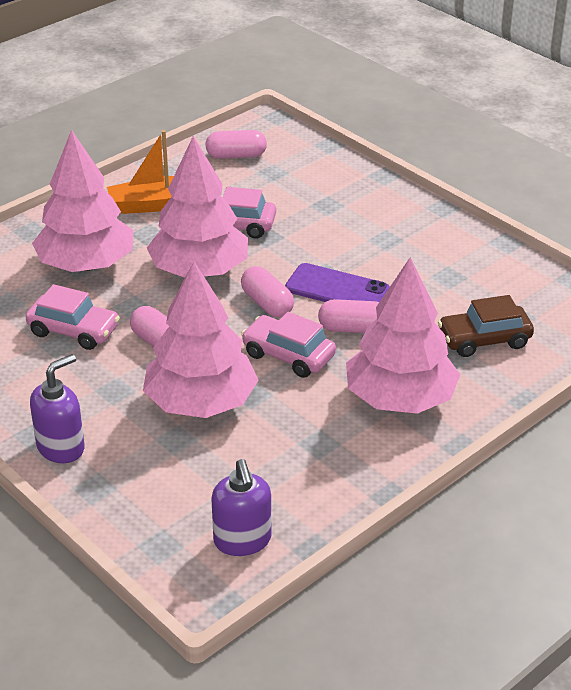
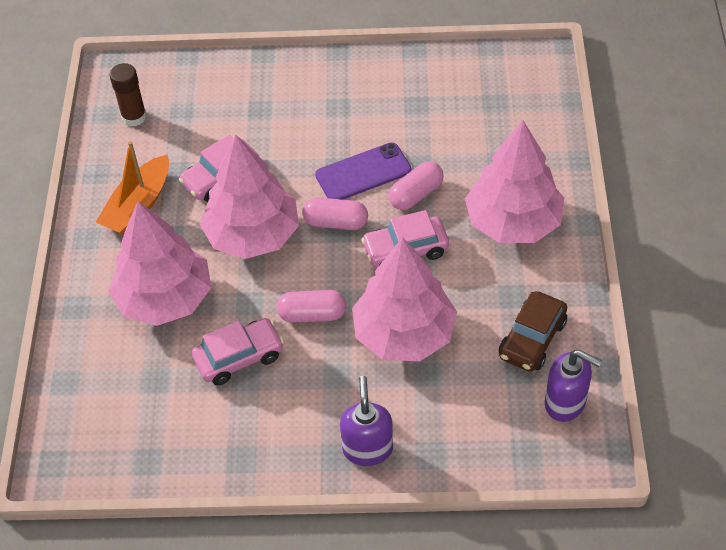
camera: 45 degrees left, 15 degrees up
pink capsule [205,130,267,159] -> brown glue stick [110,63,147,126]
brown car [438,295,534,357] -> brown car moved to [499,291,567,372]

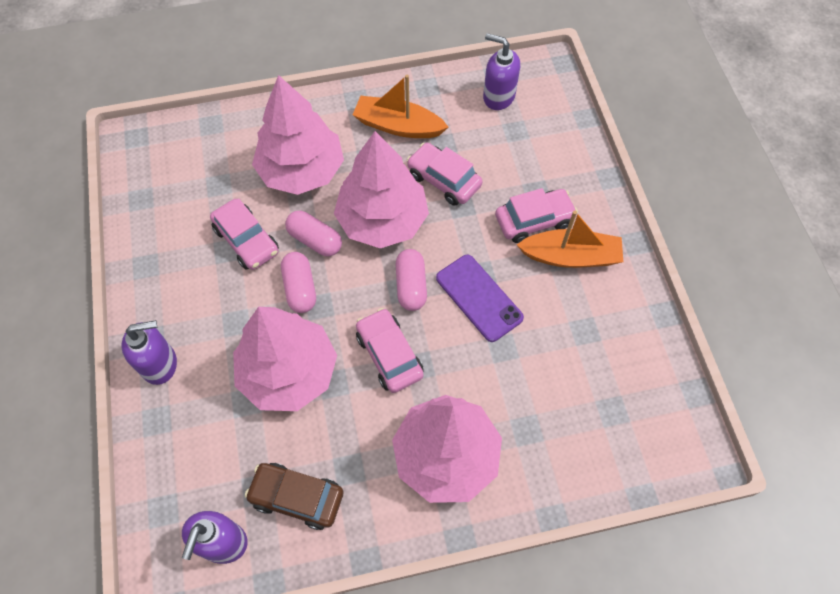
camera: 75 degrees right, 10 degrees up
brown glue stick [110,63,147,126] -> purple soap dispenser [483,33,520,110]
pink capsule [388,161,443,210] -> pink capsule moved to [285,211,342,256]
none -> pink car [495,188,578,243]
none -> orange boat [517,210,623,268]

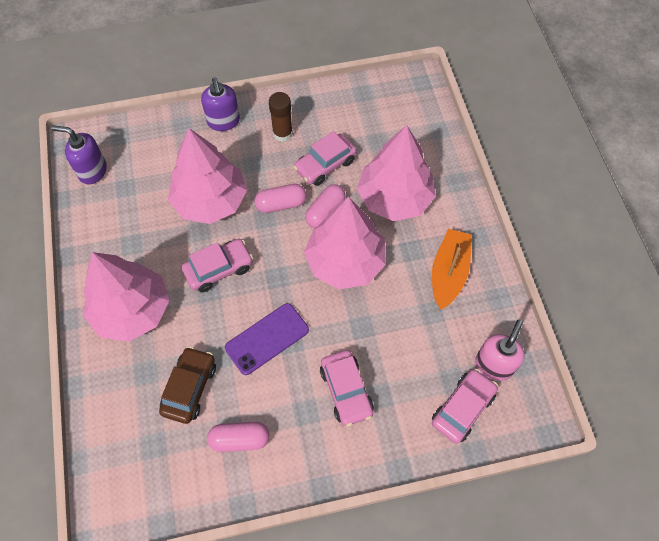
camera: 90 degrees right, 0 degrees up
brown car [245,463,343,530] -> brown car moved to [159,346,216,424]
pink capsule [396,249,427,311] -> pink capsule moved to [207,422,270,452]
pink car [407,143,482,206] -> pink car moved to [432,369,498,443]
purple soap dispenser [483,33,520,110] -> pink soap dispenser [475,320,525,381]
orange boat [517,210,623,268] -> none
none -> brown glue stick [269,92,293,142]

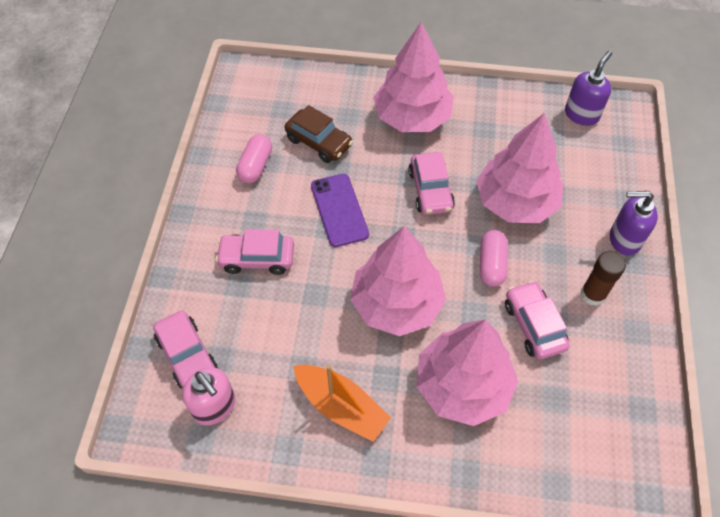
camera: 110 degrees right, 5 degrees down
pink capsule [305,184,346,228] -> none

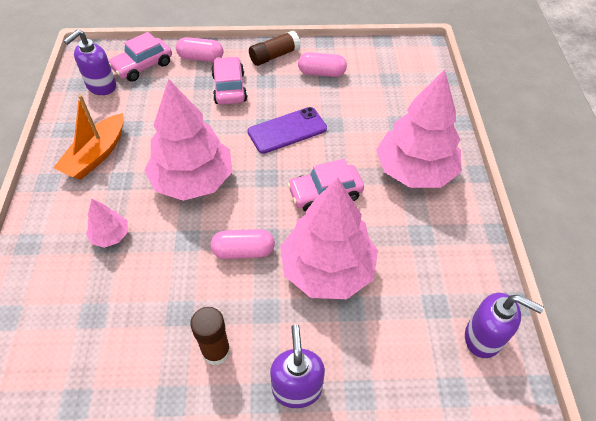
camera: 80 degrees right, 5 degrees down
pink soap dispenser [182,367,235,425] -> purple soap dispenser [63,30,116,95]
brown car [285,105,353,163] -> none
pink tree [417,319,518,426] -> pink tree [86,198,128,248], size x0.45
pink car [505,281,570,360] -> none
none -> pink capsule [176,37,223,62]
none -> brown glue stick [249,31,301,66]

